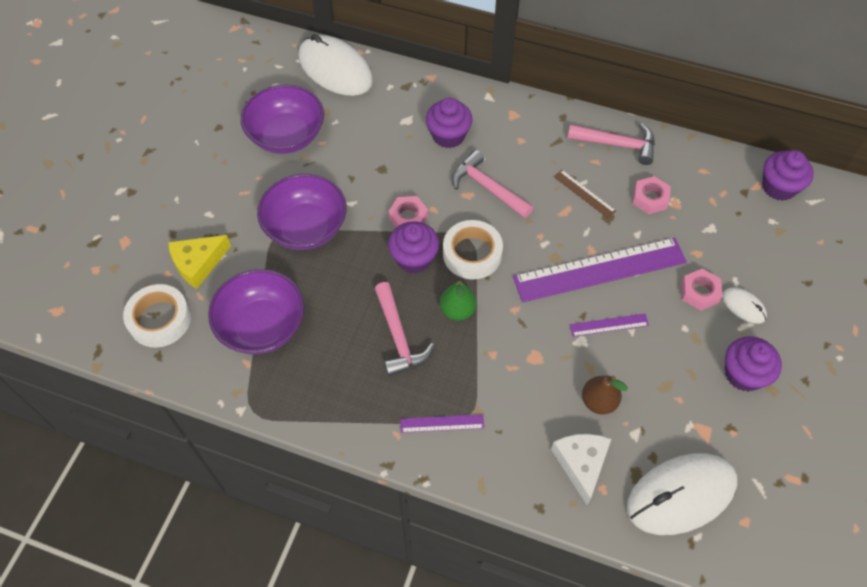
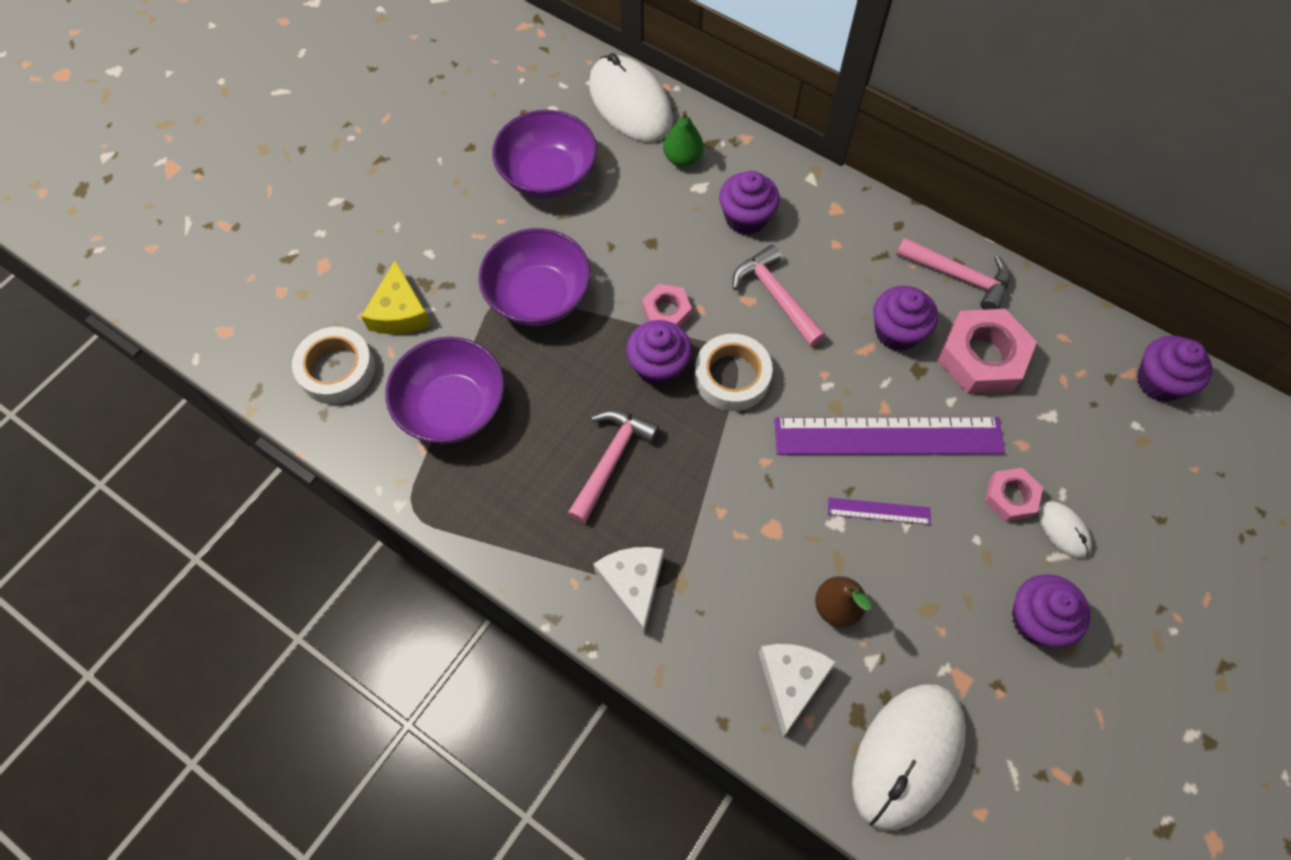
camera: 15 degrees right, 5 degrees up
yellow cheese [168,235,231,289] -> yellow cheese turned 75 degrees counterclockwise [361,260,431,334]
pink hammer [375,282,434,376] -> pink hammer turned 150 degrees counterclockwise [567,410,660,524]
purple ruler [400,414,484,433] -> white cheese [593,547,664,634]
green pear [440,281,477,321] -> green pear moved to [663,111,704,167]
brown ruler [554,170,616,218] -> purple cupcake [874,286,938,351]
white mouse [627,453,737,535] -> white mouse turned 45 degrees counterclockwise [852,684,966,831]
pink nut [633,176,671,214] -> pink nut [937,309,1037,394], size x1.77

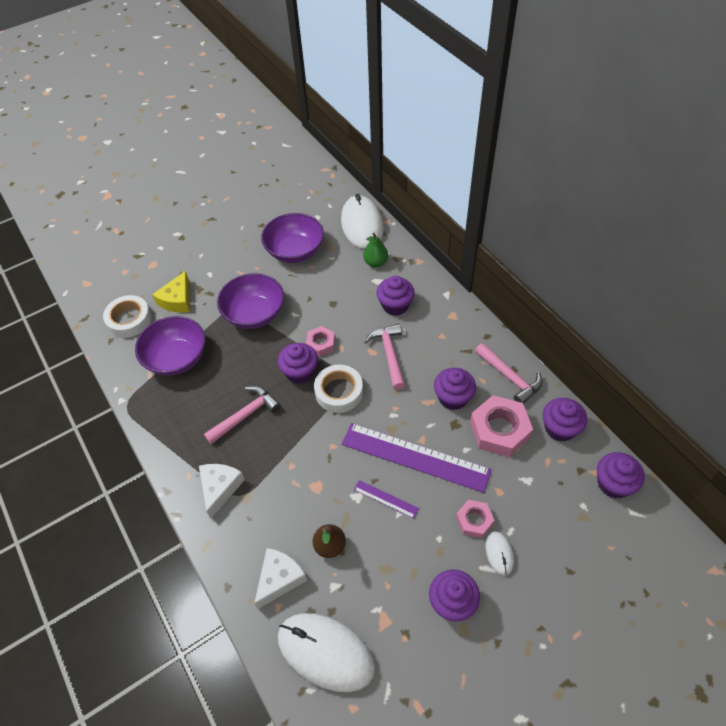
camera: 25 degrees right, 10 degrees down
white mouse [852,684,966,831] -> white mouse turned 60 degrees clockwise [278,613,375,692]
none -> purple cupcake [543,398,587,442]

